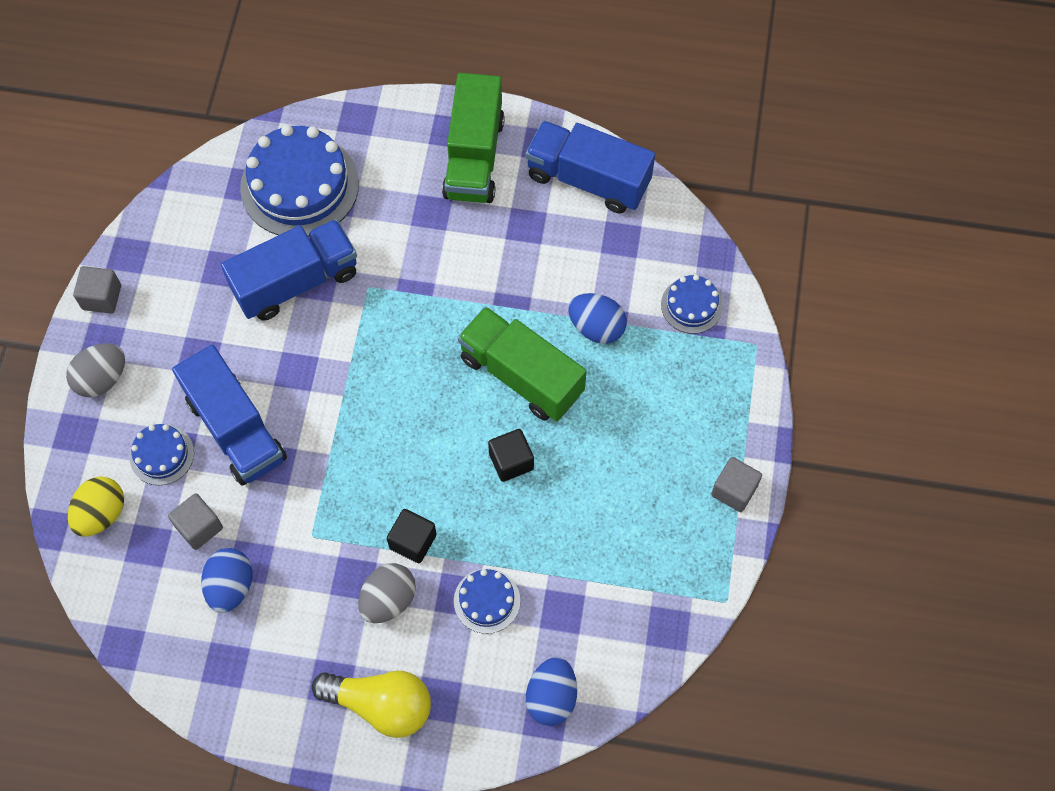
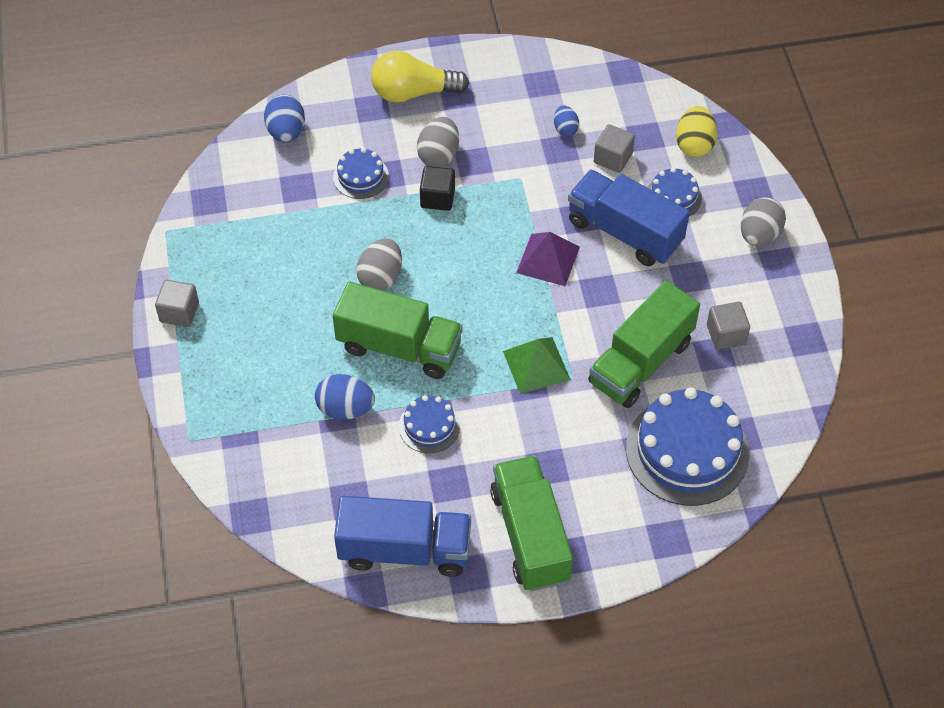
camera: 160 degrees right, 10 degrees down
grey cube [73,266,121,314] -> grey cube moved to [707,302,750,350]
blue egg [201,548,253,613] -> blue egg [554,106,579,137], size x0.62
blue truck [221,219,357,321] -> green truck [588,281,700,408]
black cube [488,429,534,482] -> grey egg [356,238,402,291]
blue cake [661,275,723,334] -> blue cake moved to [399,395,460,453]
none -> green pyramid [503,337,571,394]
none -> purple pyramid [516,232,580,286]

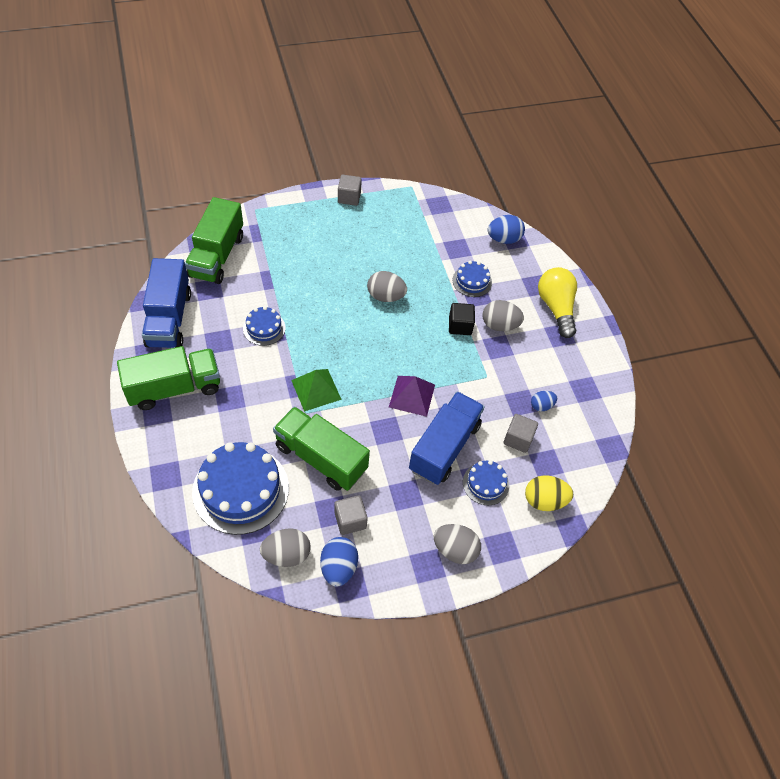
camera: 80 degrees right, 0 degrees up
blue egg [315,374,375,420] -> blue egg moved to [320,537,358,587]
green truck [333,282,463,379] -> green truck moved to [185,197,243,284]
none -> grey egg [260,528,310,567]

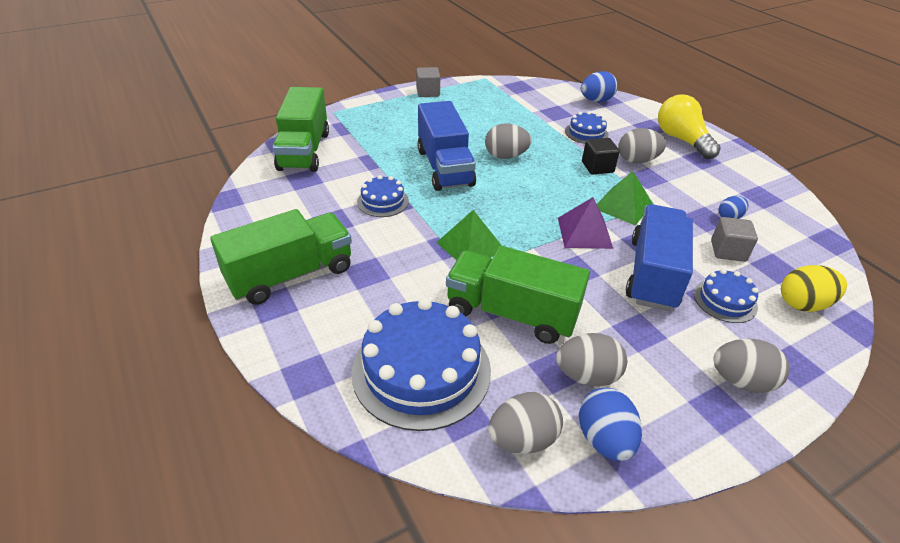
camera: 10 degrees left, 15 degrees down
blue truck [142,258,191,348] -> blue truck moved to [417,101,476,191]
grey cube [334,495,368,535] -> grey egg [556,333,627,387]
none -> green pyramid [597,171,653,225]

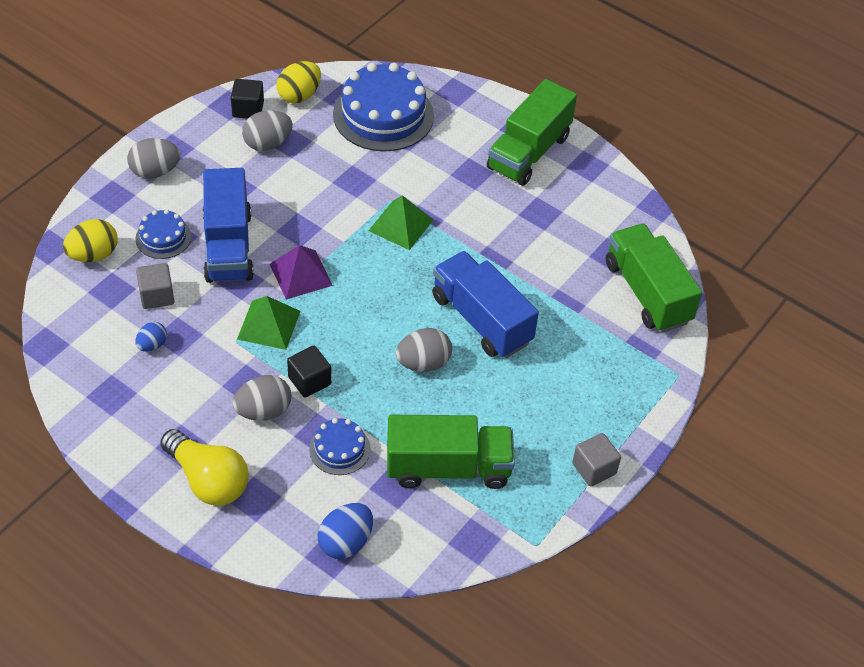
camera: 155 degrees right, 10 degrees up
blue cake [357,175,409,217] -> none
green truck [446,246,590,344] -> green truck moved to [387,415,515,489]
grey egg [488,392,563,454] -> yellow egg [276,61,321,103]
blue egg [579,388,642,461] -> black cube [231,79,264,119]

